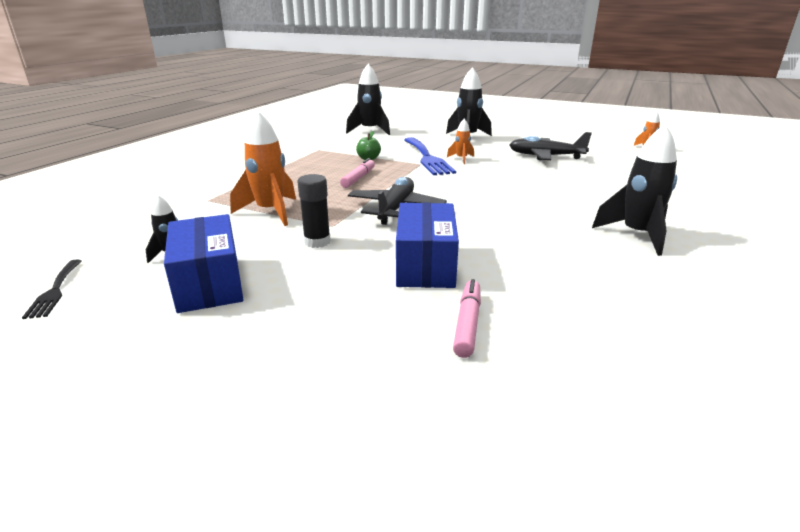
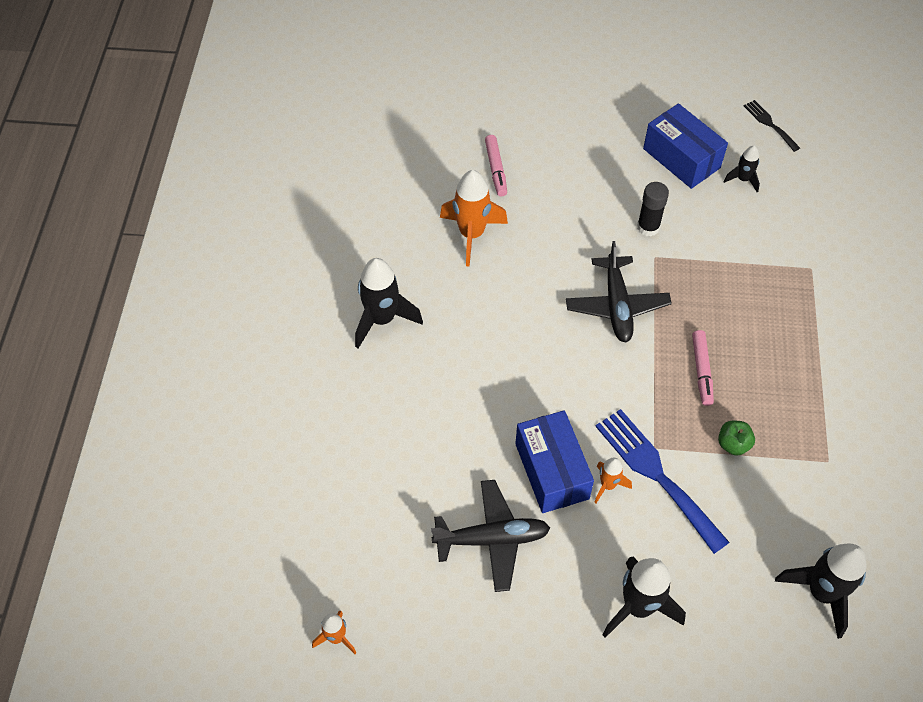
camera: 160 degrees right, 30 degrees up
orange rocket [230,110,296,226] -> orange rocket moved to [440,170,508,266]
blue box [396,203,459,288] -> blue box moved to [515,410,594,513]

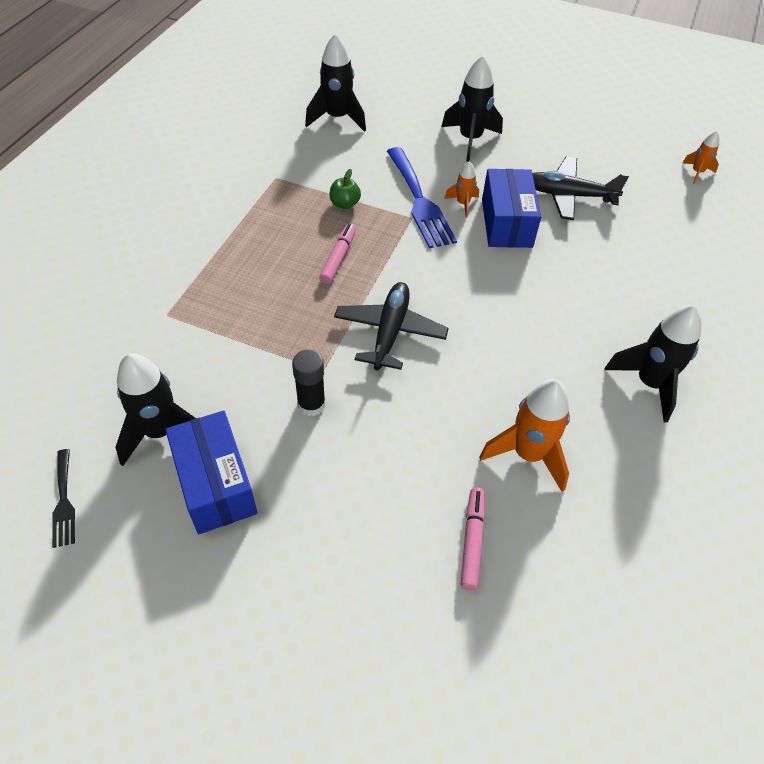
camera: 165 degrees left, 5 degrees down
black rocket [723,146,760,192] -> black rocket [115,353,196,466], size x1.88

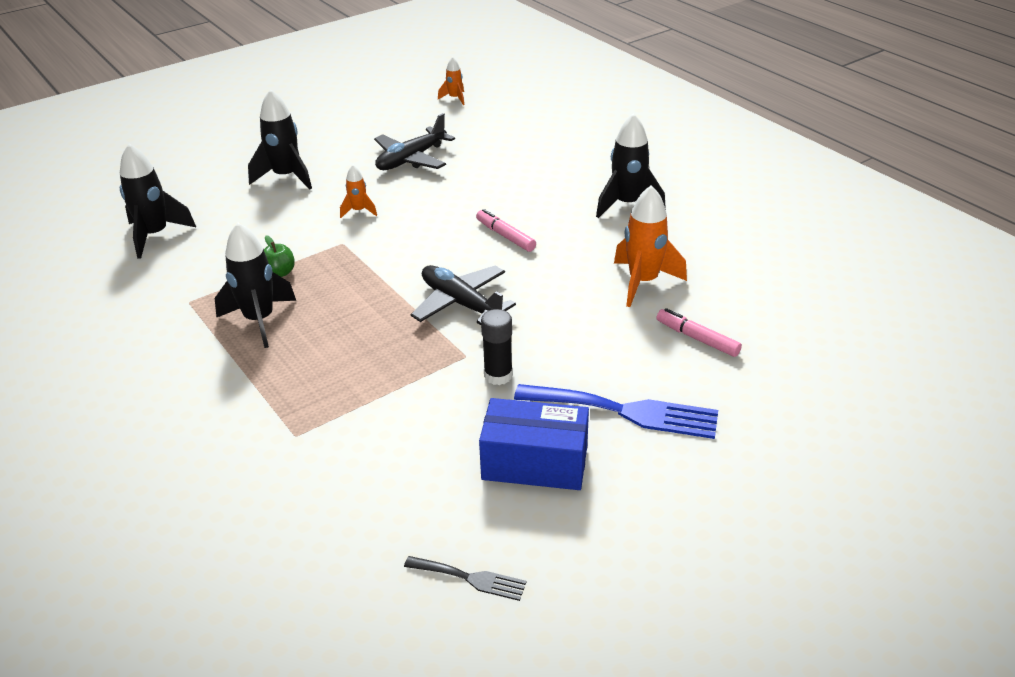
camera: 55 degrees left, 15 degrees down
black rocket [115,353,196,466] -> black rocket moved to [215,222,296,348]
pink marker [319,223,356,284] -> pink marker moved to [476,209,536,252]
blue fork [387,147,457,248] -> blue fork moved to [514,384,718,439]
blue box [482,169,541,248] -> none

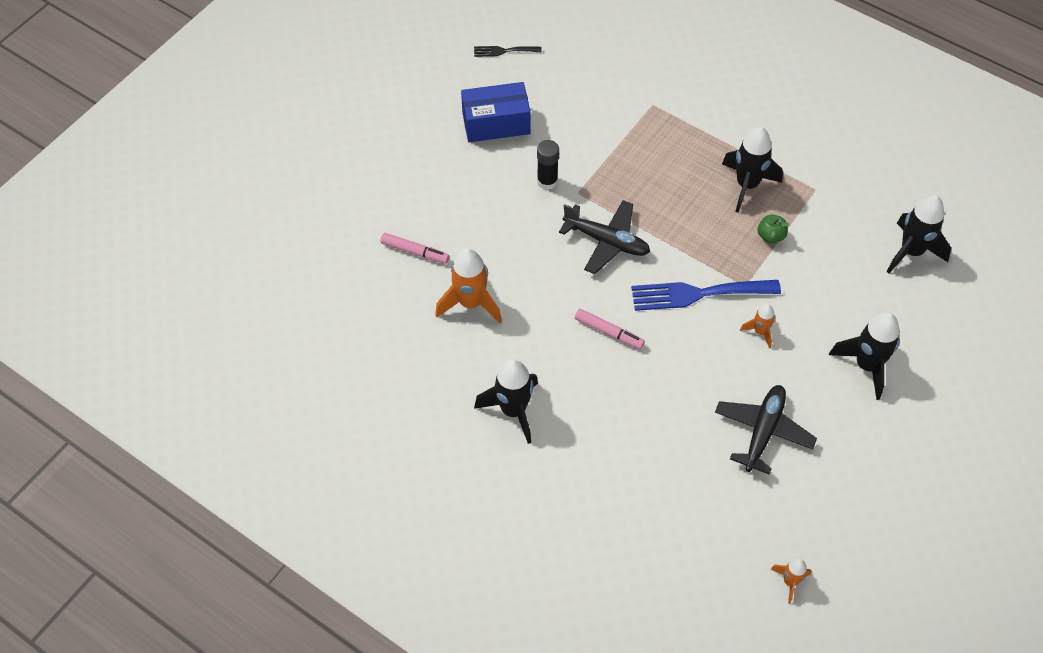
camera: 160 degrees right, 20 degrees up
blue fork [514,384,718,439] -> blue fork moved to [631,280,781,311]

